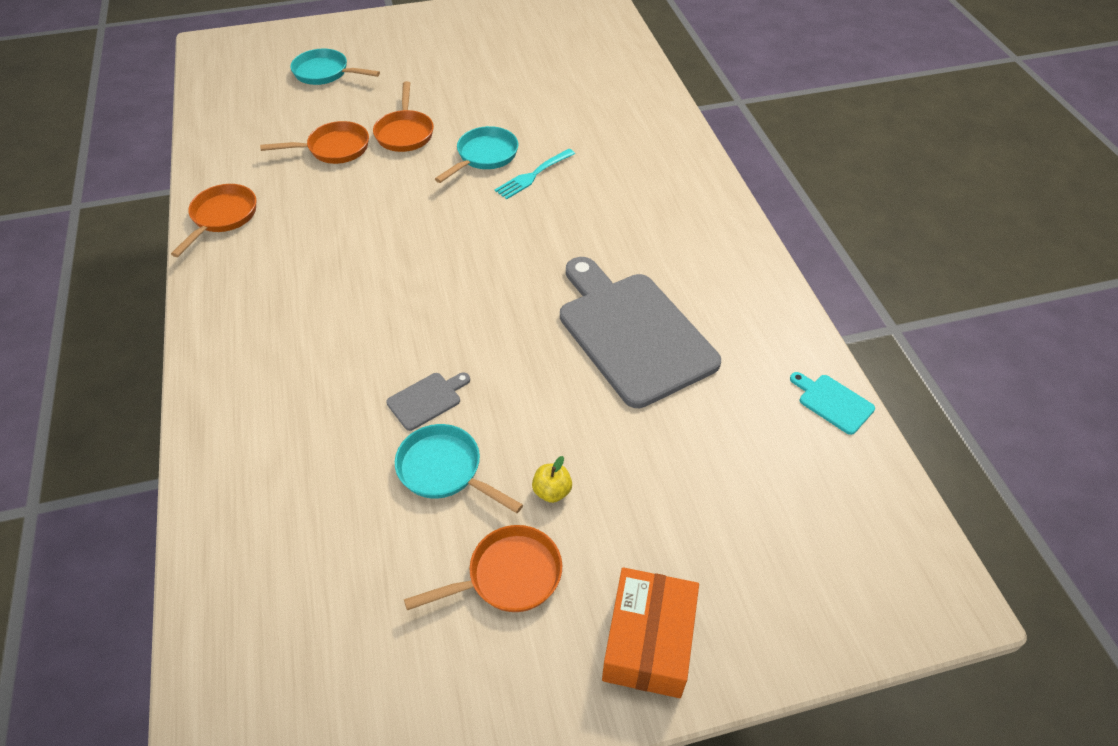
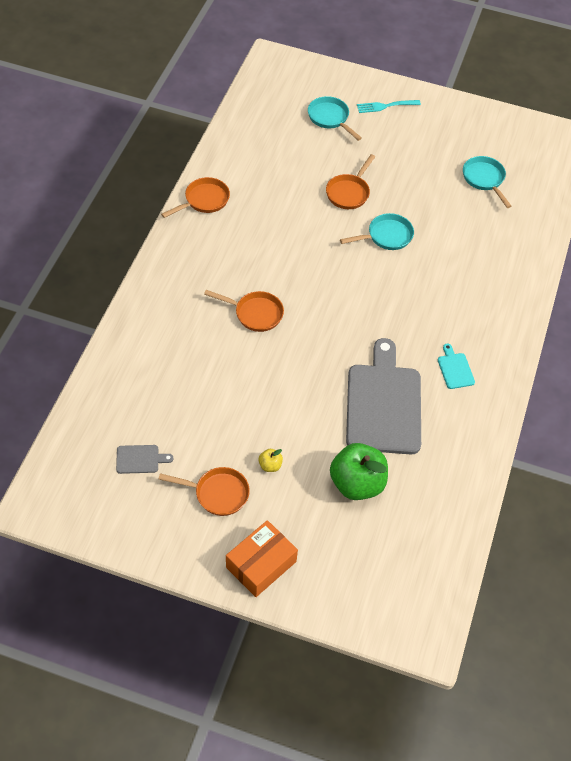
camera: 30 degrees right, 5 degrees up
orange pan [260,121,369,164] -> orange pan moved to [204,290,284,332]
grey cutting board [386,373,470,431] -> grey cutting board moved to [116,445,173,474]
turquoise pan [395,424,523,513] -> turquoise pan moved to [463,156,512,208]
turquoise fork [495,149,575,199] -> turquoise fork moved to [357,100,421,113]
turquoise cutting board [790,372,875,435] -> turquoise cutting board moved to [438,344,475,389]
none -> green apple [330,443,388,500]

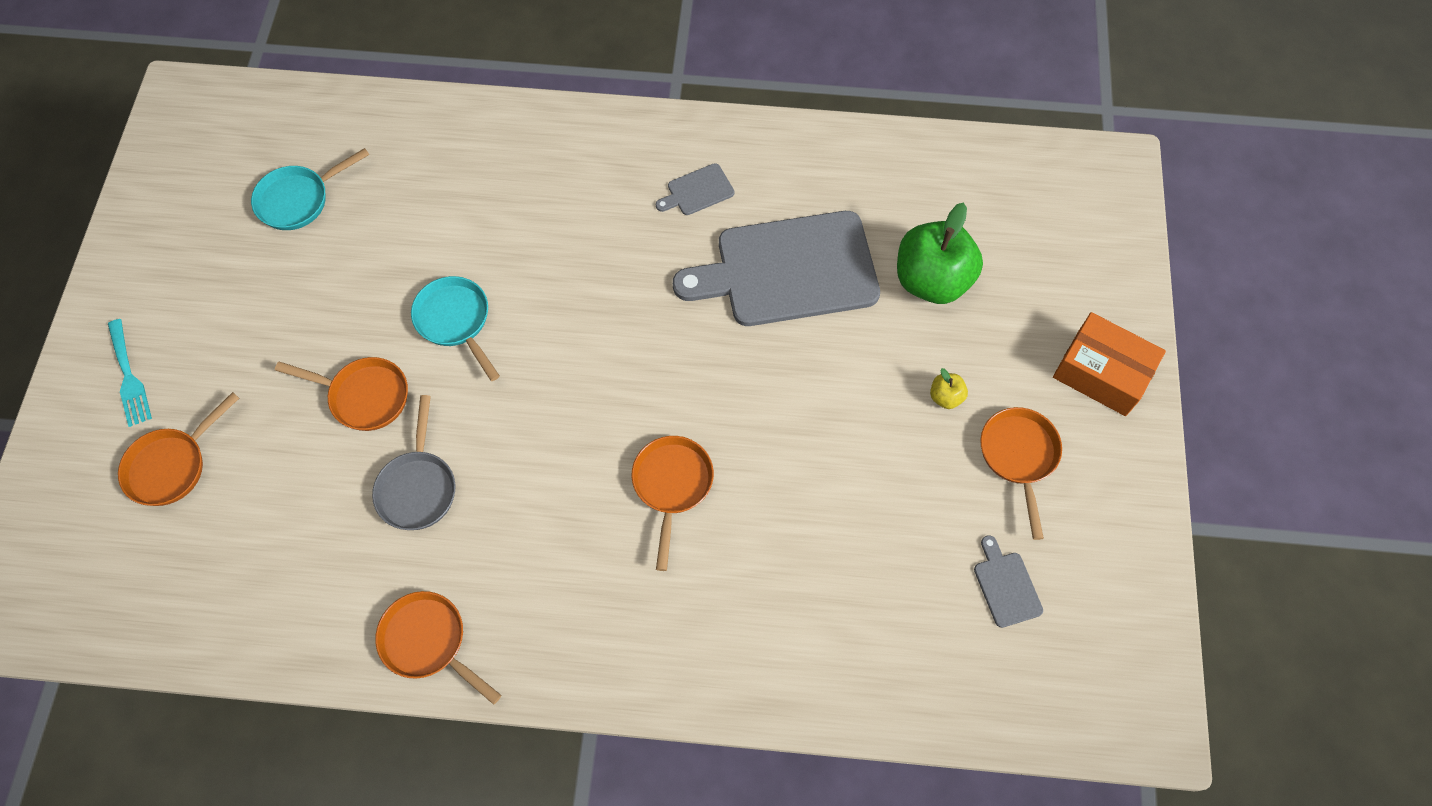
camera: 100 degrees left, 10 degrees up
turquoise pan [308,96,362,141] -> orange pan [118,392,239,506]
turquoise cutting board [438,344,475,389] -> grey cutting board [656,163,734,215]
none -> grey pan [372,395,456,530]

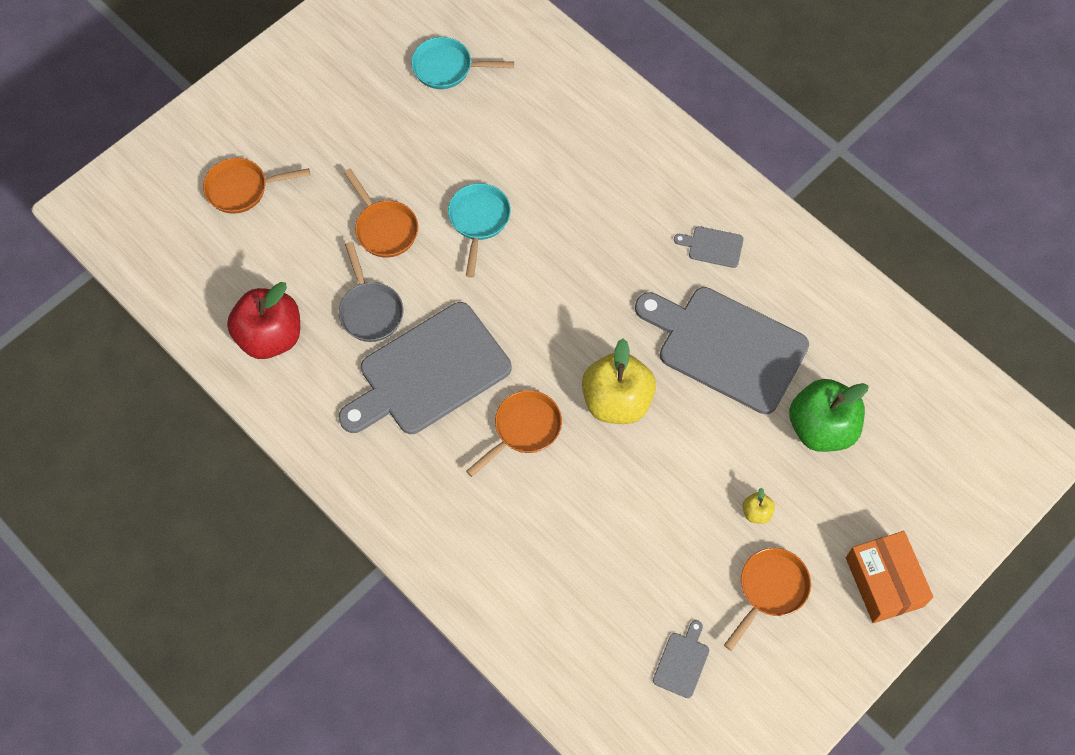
camera: 40 degrees right, 0 degrees up
turquoise fork [108,319,152,427] -> none
grey pan [372,395,456,530] -> grey pan turned 60 degrees counterclockwise [339,242,404,342]
orange pan [375,591,501,705] -> none
none -> red apple [227,282,300,359]
none -> grey cutting board [339,302,511,434]
none -> yellow apple [582,338,656,424]

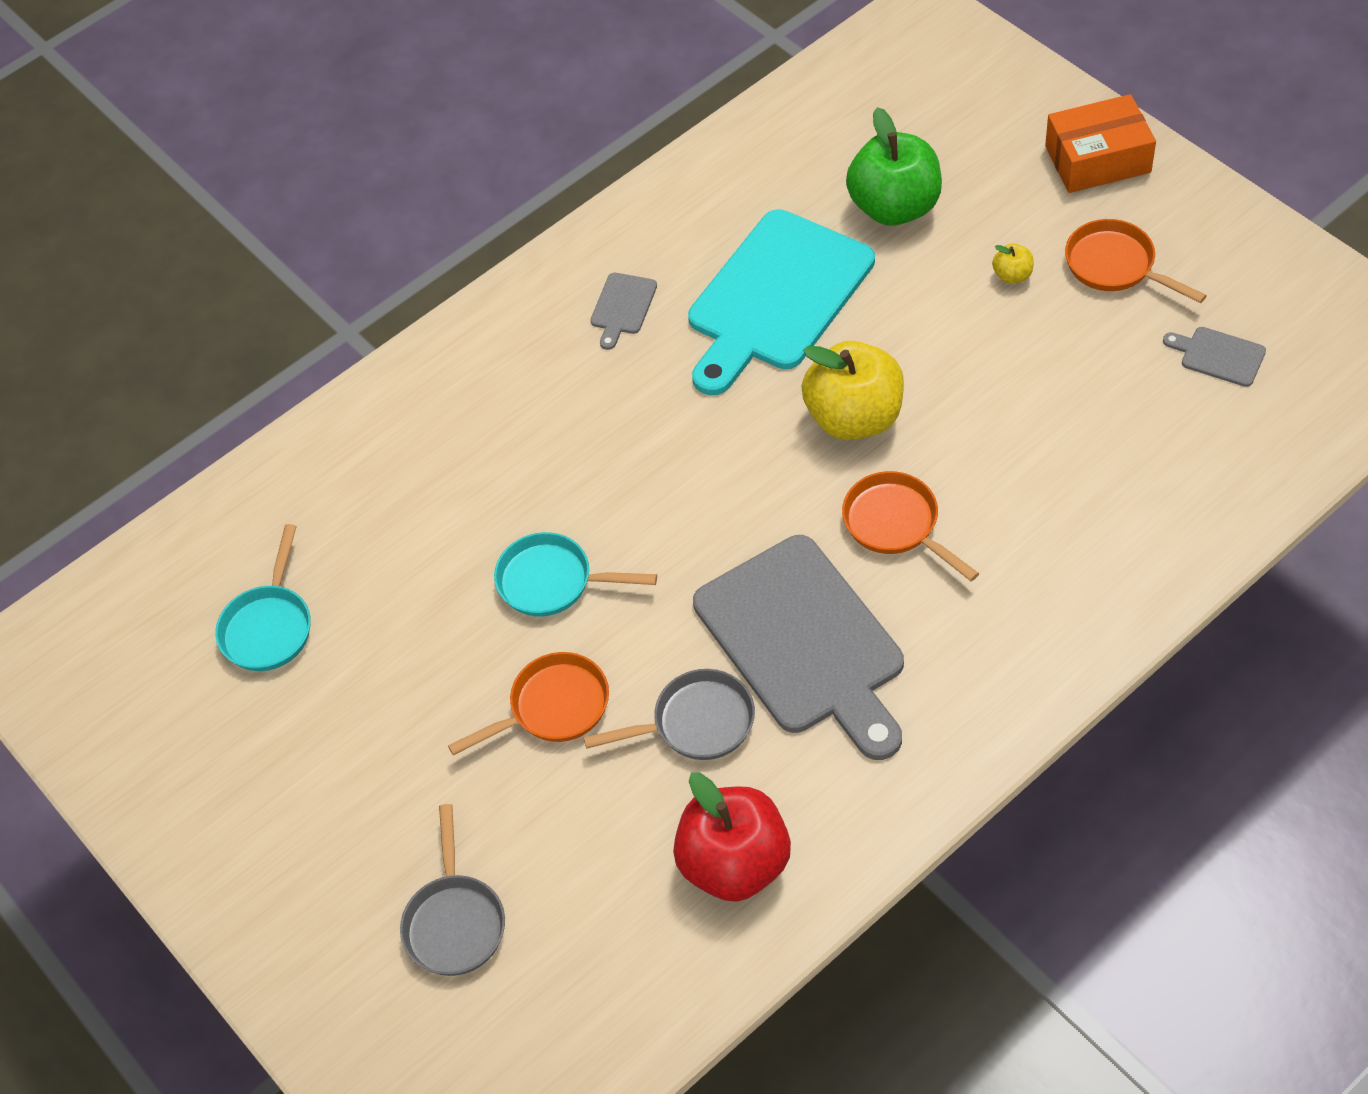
camera: 80 degrees left, 10 degrees down
orange pan [203,158,310,214] -> grey pan [400,804,505,976]
grey cutting board [635,287,809,414] -> turquoise cutting board [688,209,875,395]

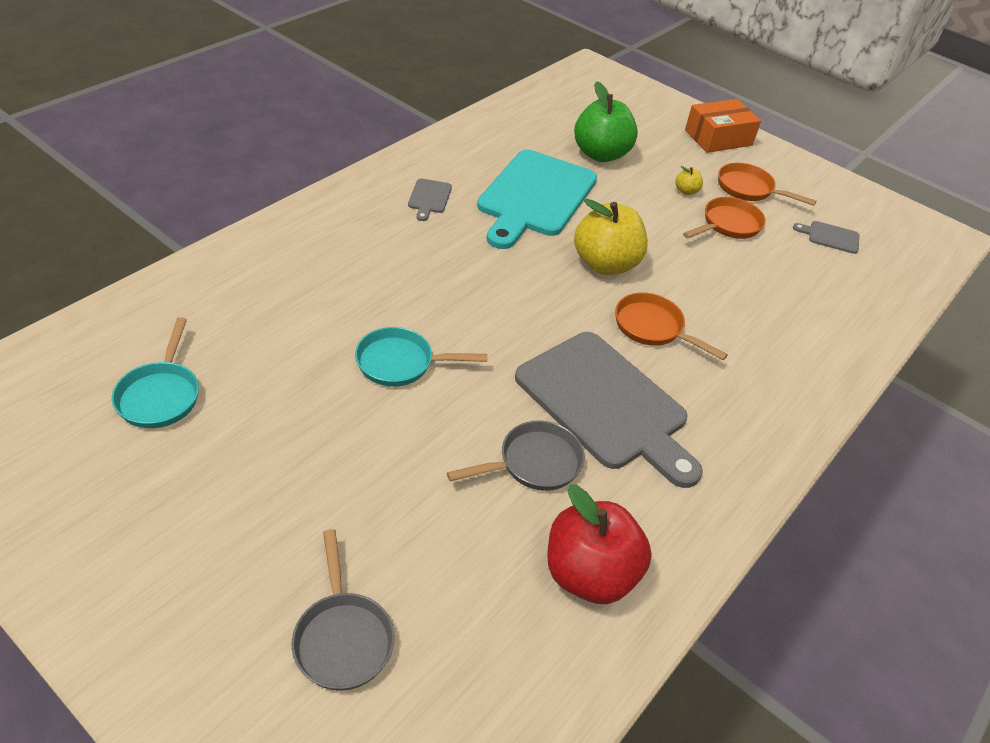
camera: 20 degrees left, 10 degrees down
orange pan [448,652,609,756] -> orange pan moved to [683,197,766,239]

